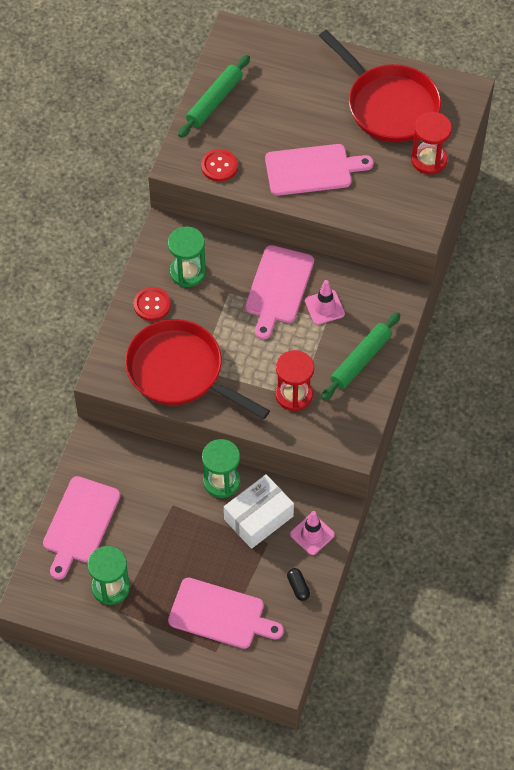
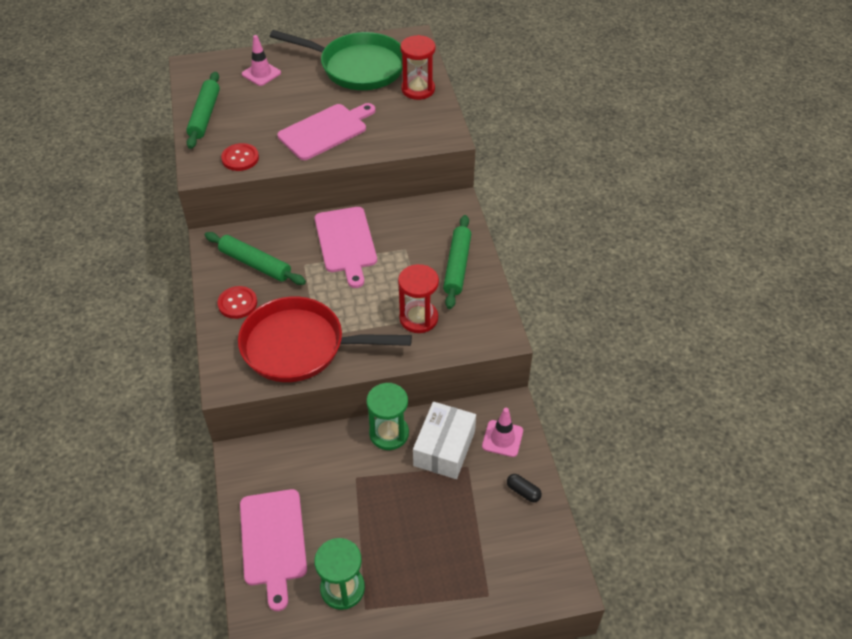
camera: 30 degrees left, 10 degrees down
green hourglass [168,226,206,287] -> green rolling pin [205,232,306,285]
pink cutting board [168,578,284,649] -> none
pink traffic cone [305,280,345,325] -> pink traffic cone moved to [242,35,281,86]
red pan [319,30,441,143] -> green pan [270,30,403,90]

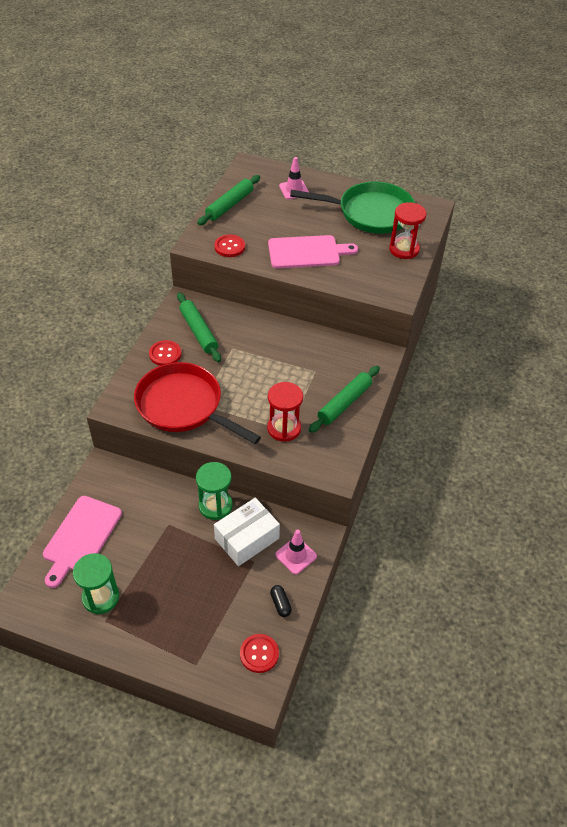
camera: 30 degrees right, 0 degrees up
green pan [270,30,403,90] -> green pan turned 45 degrees counterclockwise [290,181,415,234]
pink cutting board [315,207,377,288] -> none
none -> red button [240,634,279,673]

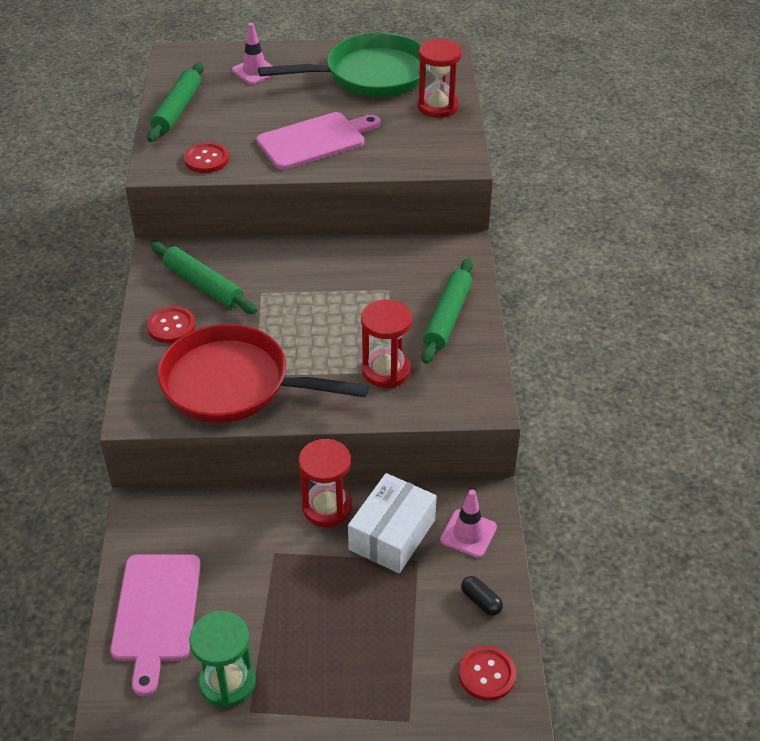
camera: 20 degrees left, 5 degrees down
green hourglass [196,462,233,520] -> red hourglass [299,439,352,527]

